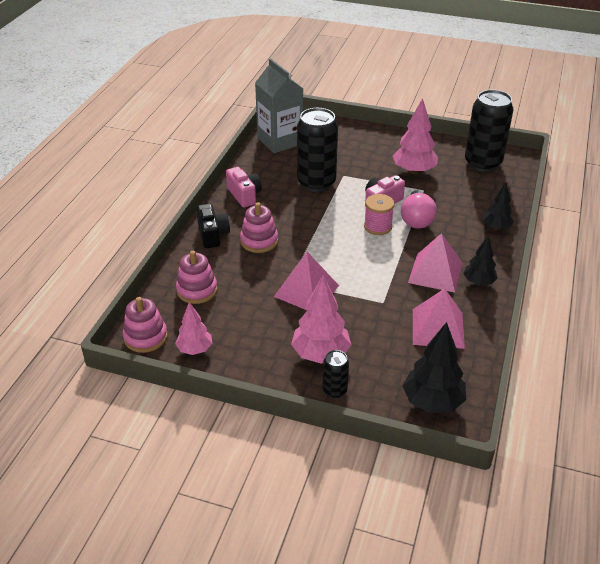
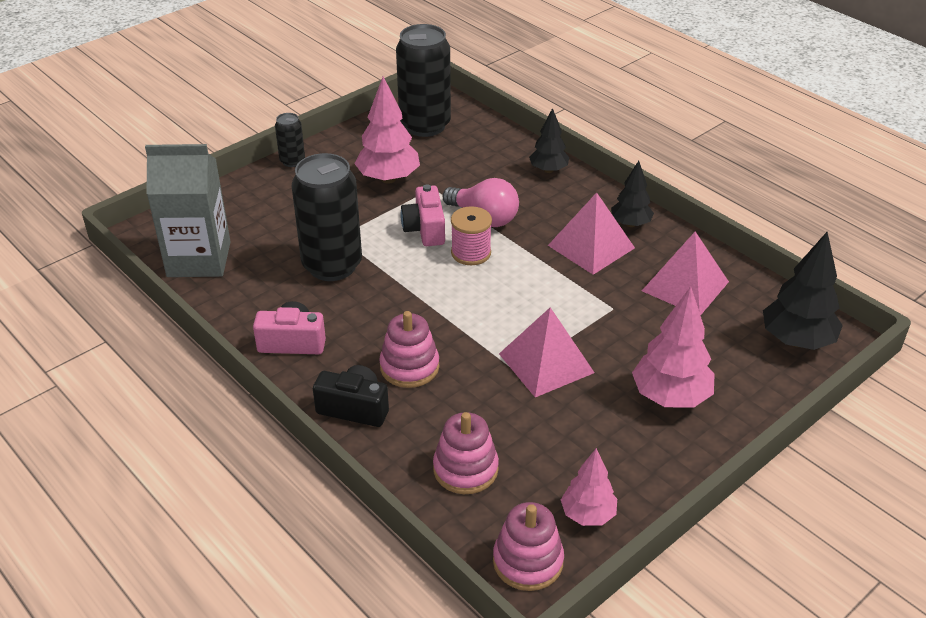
camera: 60 degrees left, 0 degrees up
black can [322,350,349,399] -> black can moved to [275,113,305,167]

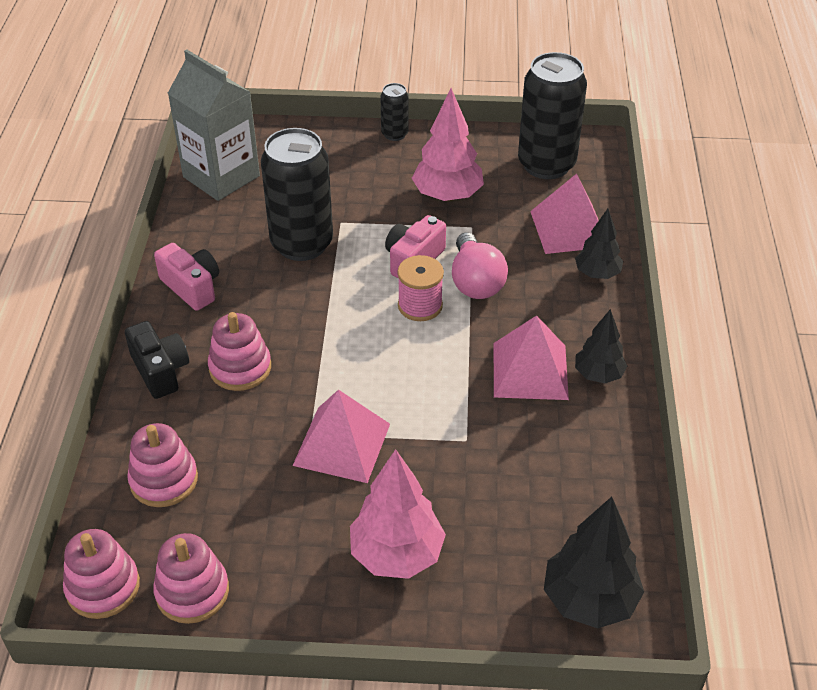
camera: 45 degrees right, 5 degrees up
pink tree [561,448,617,526] -> pink stacking toy [153,533,229,624]
pink pyramid [642,232,729,316] -> pink pyramid moved to [530,174,599,254]

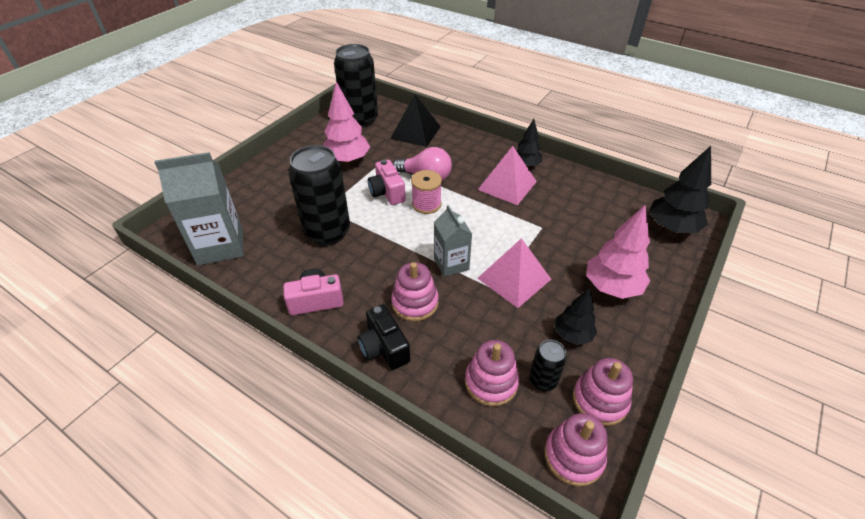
camera: 60 degrees left, 0 degrees up
black camera [125,321,189,399] -> black camera turned 120 degrees counterclockwise [358,304,410,370]
black can [380,83,409,141] -> black can moved to [529,340,567,391]
pink pyramid [530,174,599,254] -> black pyramid [390,94,441,147]
black tree [575,209,623,279] -> black tree moved to [555,288,597,345]
none -> grey carton [434,205,472,277]

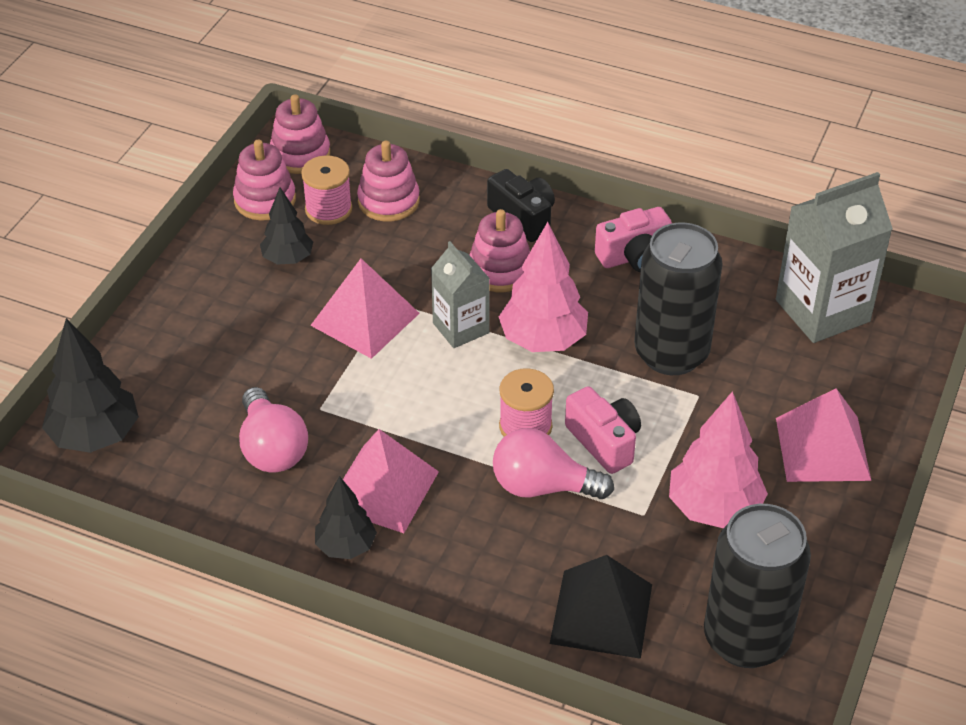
camera: 170 degrees right, 0 degrees up
black can [529,340,567,391] -> pink spool [301,155,352,225]
pink tree [586,205,650,299] -> pink tree moved to [499,222,588,352]
none -> pink light bulb [239,387,308,472]
none -> pink pyramid [776,388,871,482]

